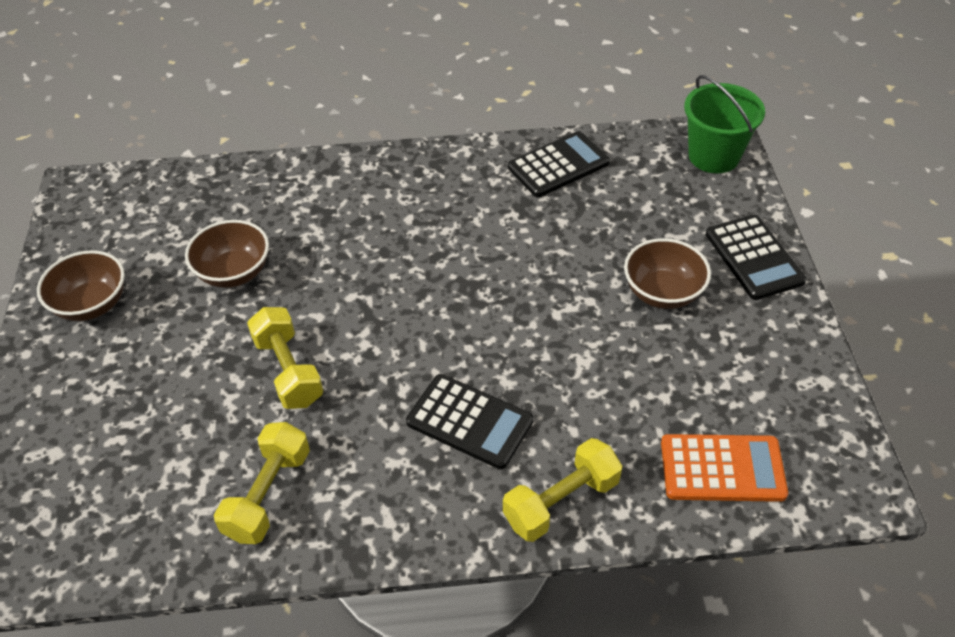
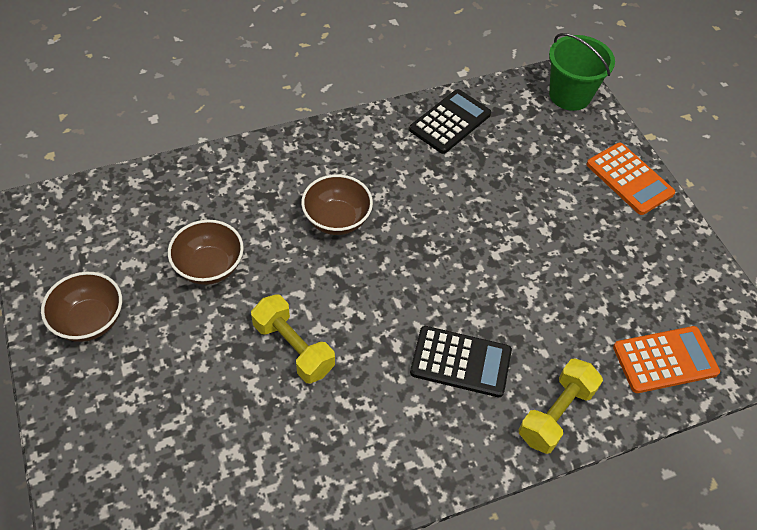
camera: 20 degrees left, 5 degrees up
yellow dumbbell [214,422,310,544] -> none
brown bowl [624,238,711,309] -> brown bowl moved to [301,174,373,235]
black calculator [706,215,807,300] -> orange calculator [586,143,675,215]

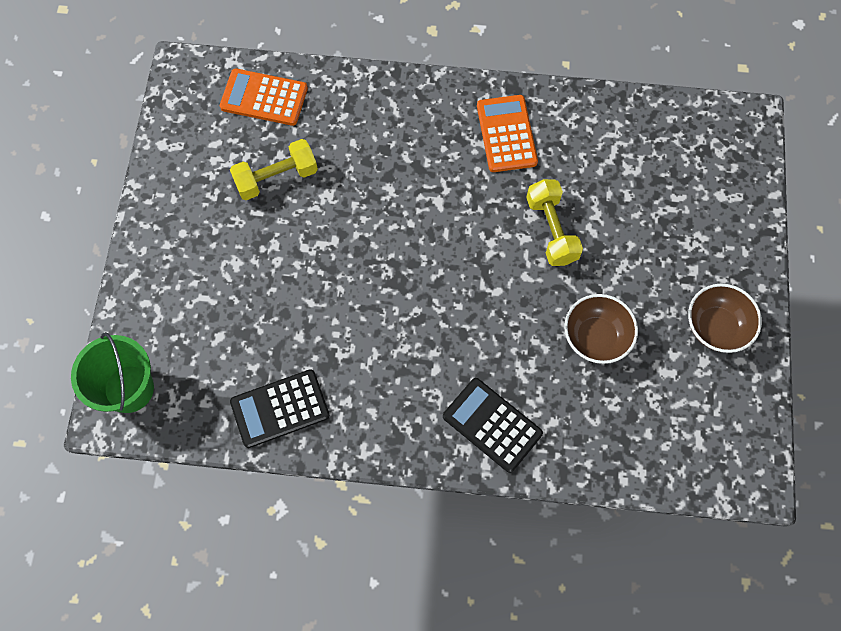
camera: 150 degrees left, 15 degrees up
brown bowl [301,174,373,235] -> none
black calculator [410,326,512,397] -> black calculator moved to [443,378,543,473]
yellow dumbbell [519,359,603,454] -> yellow dumbbell moved to [230,139,318,200]
orange calculator [586,143,675,215] -> orange calculator moved to [477,95,538,172]

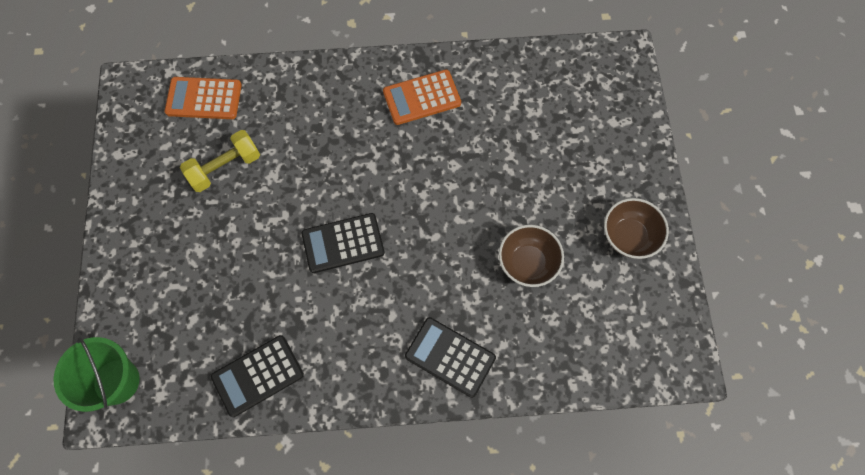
camera: 10 degrees left, 0 degrees up
orange calculator [477,95,538,172] -> orange calculator turned 90 degrees counterclockwise [383,69,461,125]
yellow dumbbell [526,179,583,266] -> none
none -> black calculator [302,213,385,273]

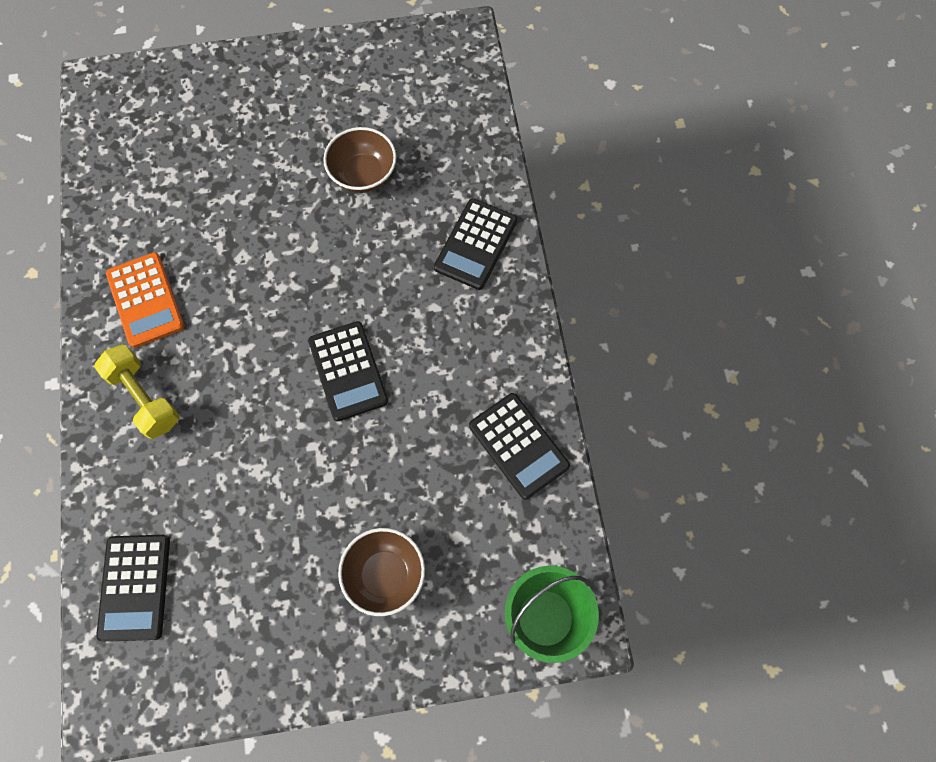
camera: 95 degrees left, 0 degrees up
orange calculator [165,77,242,119] -> black calculator [96,535,170,642]
yellow dumbbell [180,130,260,192] -> yellow dumbbell moved to [94,345,180,439]
brown bowl [604,198,669,259] -> brown bowl moved to [338,528,425,616]

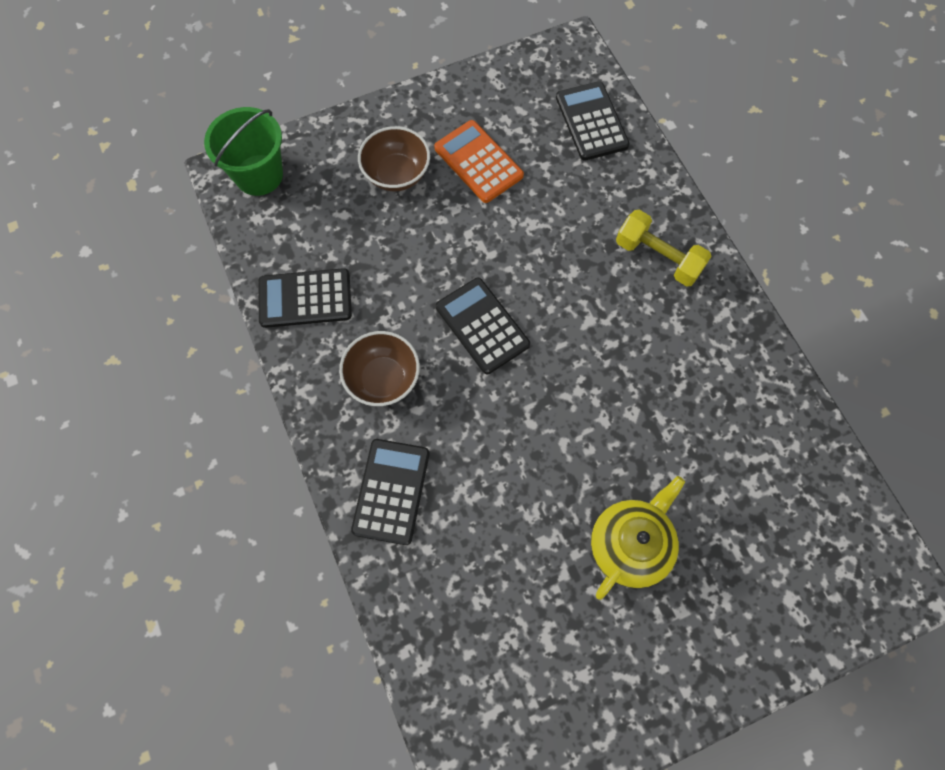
camera: 165 degrees right, 0 degrees up
orange calculator [106,252,184,348] -> orange calculator moved to [434,120,524,203]
brown bowl [323,127,397,193] -> brown bowl moved to [339,331,420,406]
black calculator [469,393,570,500] -> black calculator turned 45 degrees counterclockwise [258,268,352,328]
none -> yellow teapot [591,476,685,600]

